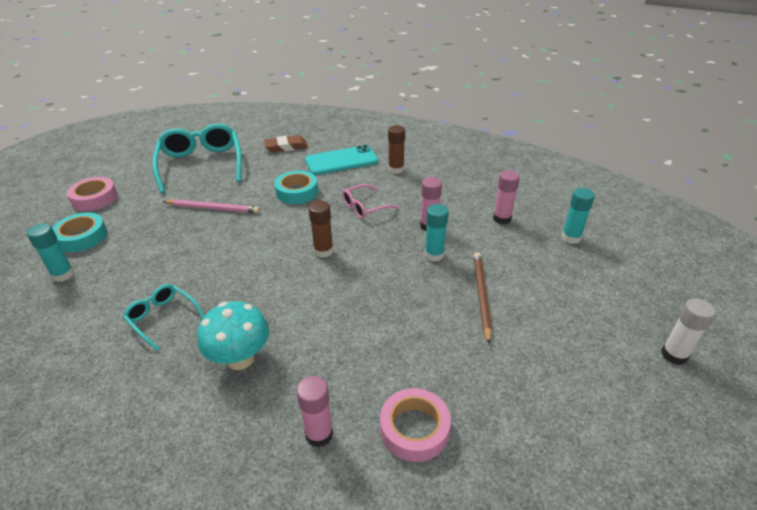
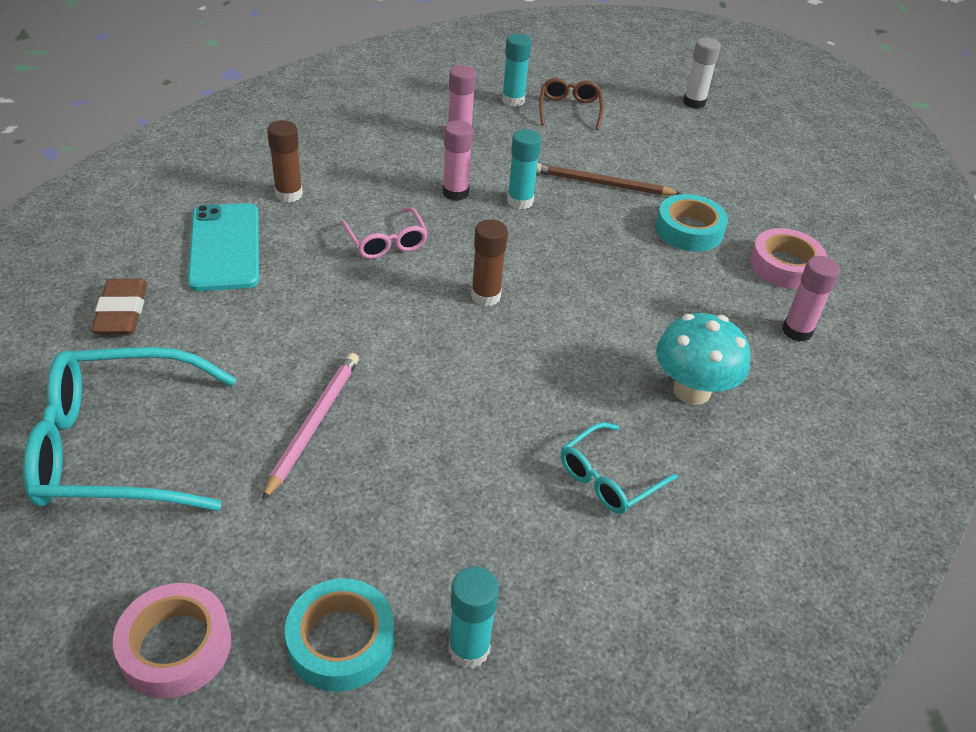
camera: 85 degrees left, 5 degrees up
turquoise tape [274,170,318,204] -> turquoise tape moved to [656,194,728,252]
none -> brown glasses [539,78,604,130]

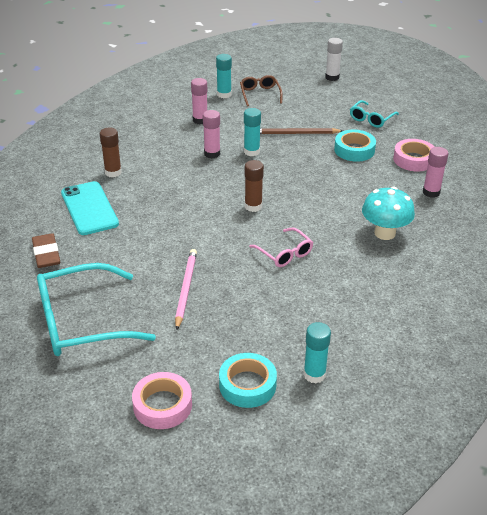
camera: 10 degrees left, 5 degrees down
pink glasses [341,207,428,259] -> pink glasses moved to [249,228,313,267]
turquoise glasses [561,422,678,514] -> turquoise glasses moved to [350,100,399,128]

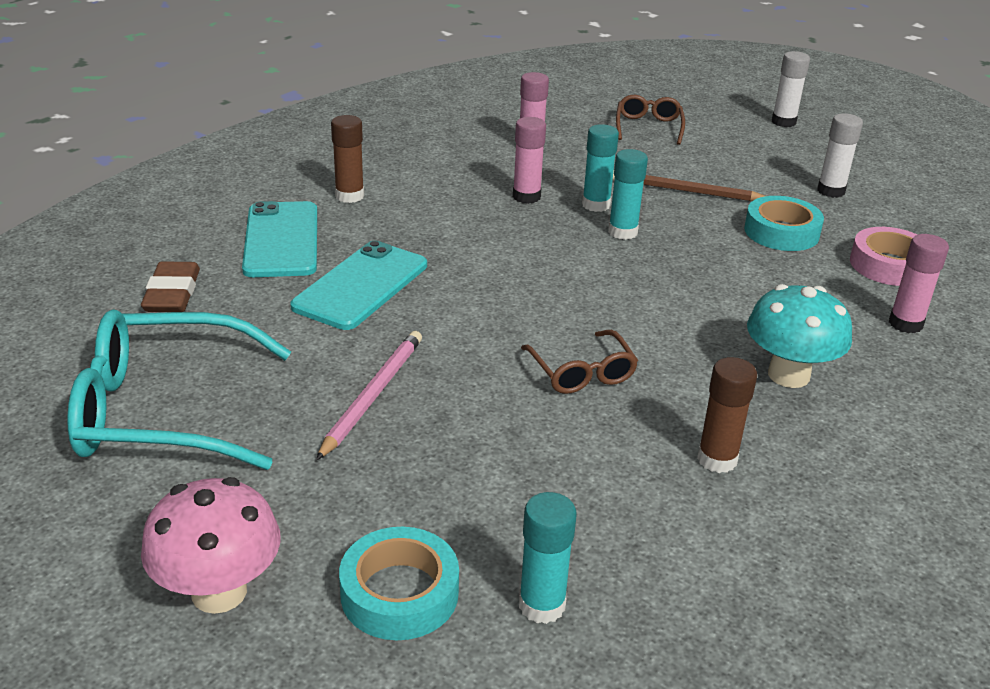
camera: 15 degrees right, 5 degrees down
pink tape [132,372,192,429] -> pink mushroom [141,477,281,614]
turquoise glue stick [216,54,232,98] -> turquoise glue stick moved to [608,149,648,240]
brown glue stick [245,160,264,212] -> brown glue stick moved to [697,357,757,473]
pink glasses [249,228,313,267] -> brown glasses [521,330,638,394]
turquoise glasses [350,100,399,128] -> white glue stick [817,113,863,198]
none -> turquoise phone [290,241,427,330]

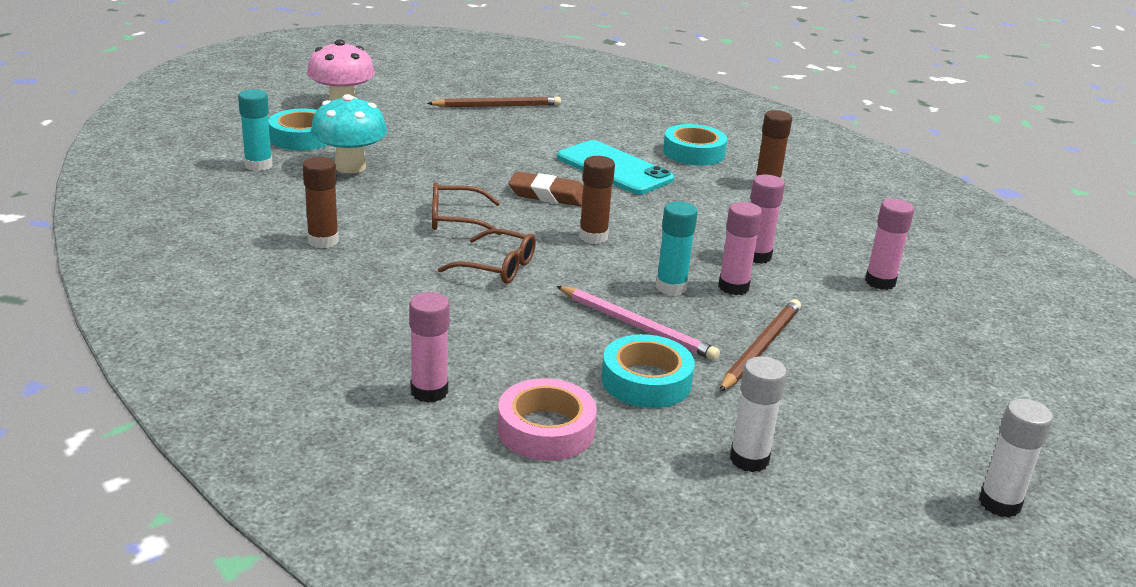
camera: 105 degrees right, 5 degrees down
turquoise glasses [67,309,291,470] -> brown pencil [427,96,561,107]
brown eraser [141,261,200,312] -> brown eraser moved to [508,172,583,206]
turquoise phone [242,201,317,277] -> turquoise tape [663,124,727,166]
pink pencil [316,331,422,461] -> pink pencil moved to [556,286,720,361]
turquoise glue stick [582,124,619,212] -> pink glue stick [718,202,762,295]
brown glasses [616,95,685,145] -> brown glasses moved to [438,229,536,284]
turquoise mushroom [747,284,852,388] -> turquoise mushroom moved to [311,94,387,174]
none -> brown glue stick [579,156,615,244]

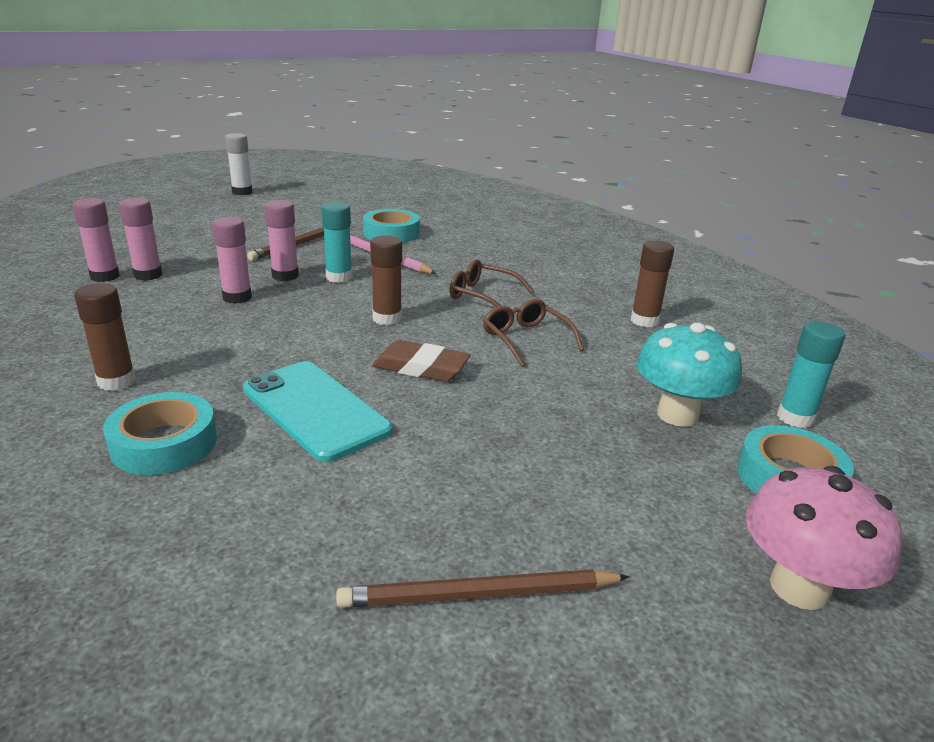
camera: 175 degrees left, 0 degrees up
pink glue stick [409,292,450,403] -> pink glue stick moved to [73,198,120,282]
brown glasses [432,182,501,236] -> brown glasses turned 120 degrees counterclockwise [483,299,584,367]
pink tape [498,378,597,461] -> none
white glue stick [730,356,787,472] -> none

